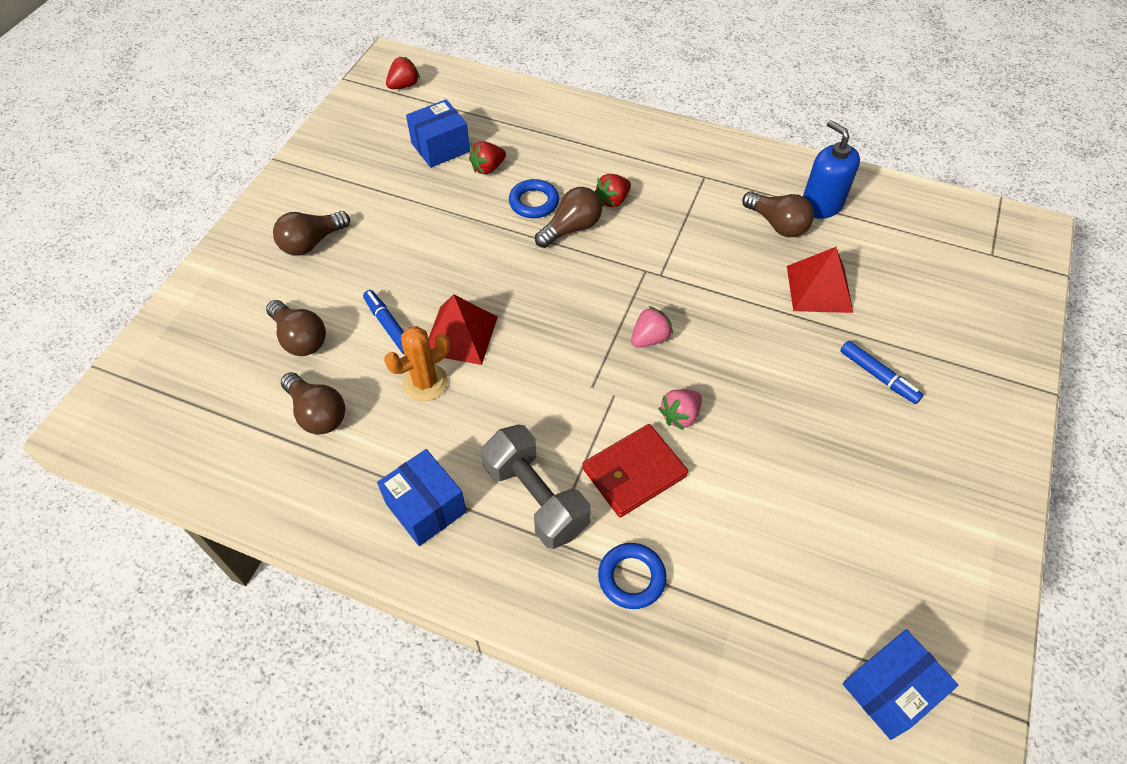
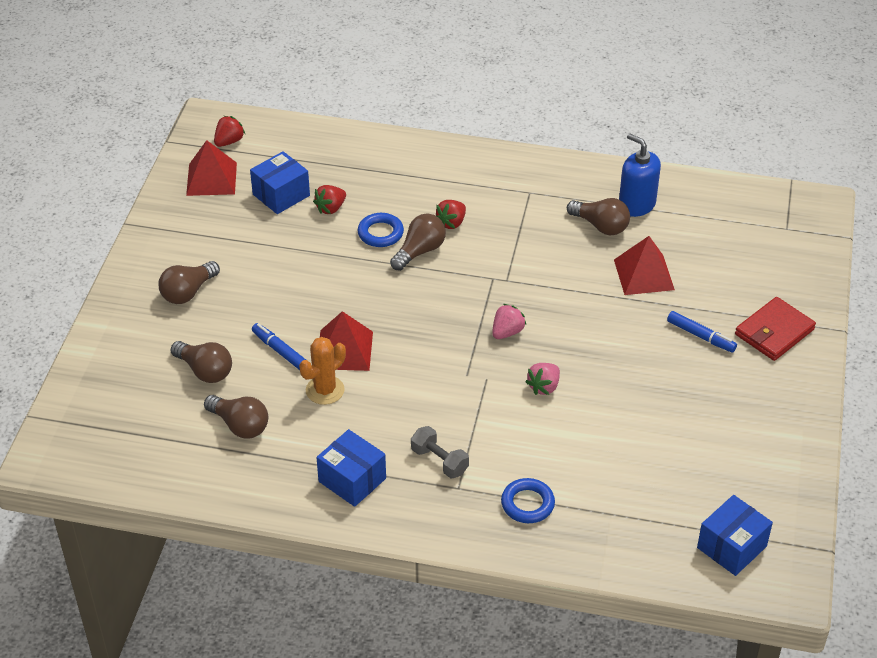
camera: 10 degrees left, 10 degrees down
grey dumbbell [481,425,591,549] -> grey dumbbell [411,426,469,478], size x0.61
red wallet [582,424,688,517] -> red wallet moved to [735,297,816,361]
none -> red pyramid [186,140,237,196]

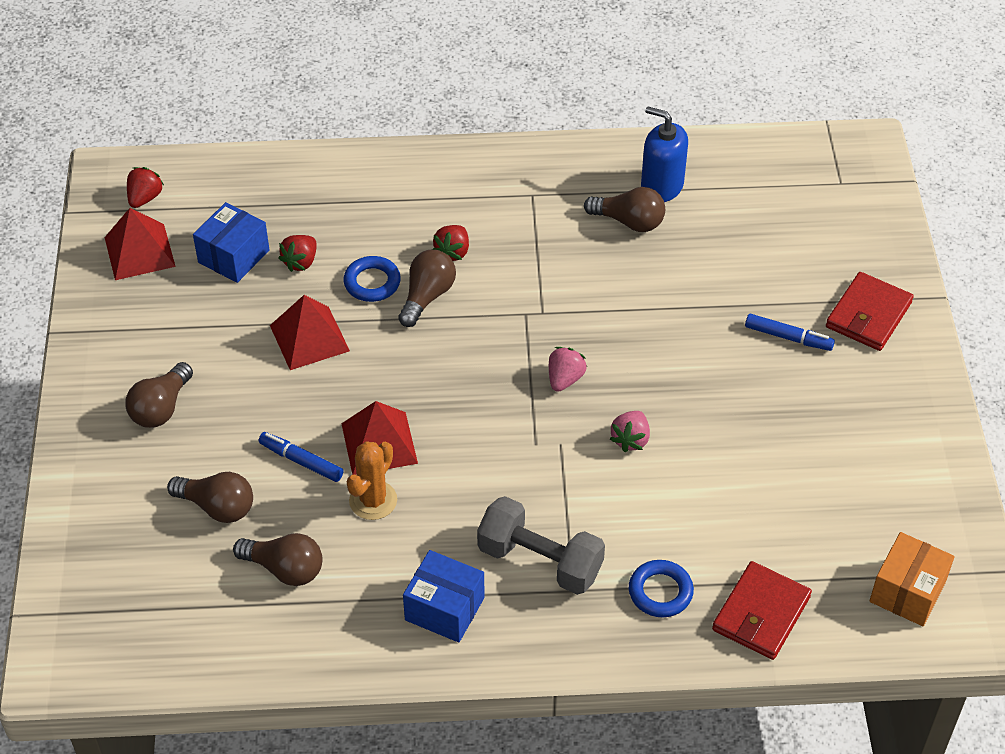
camera: 15 degrees left, 5 degrees up
grey dumbbell [411,426,469,478] -> grey dumbbell [477,496,605,595], size x1.65
red pyramid [614,236,675,295] -> red pyramid moved to [270,295,350,370]
blue box [697,495,773,576] -> orange box [870,532,955,626]
none -> red wallet [712,561,812,660]

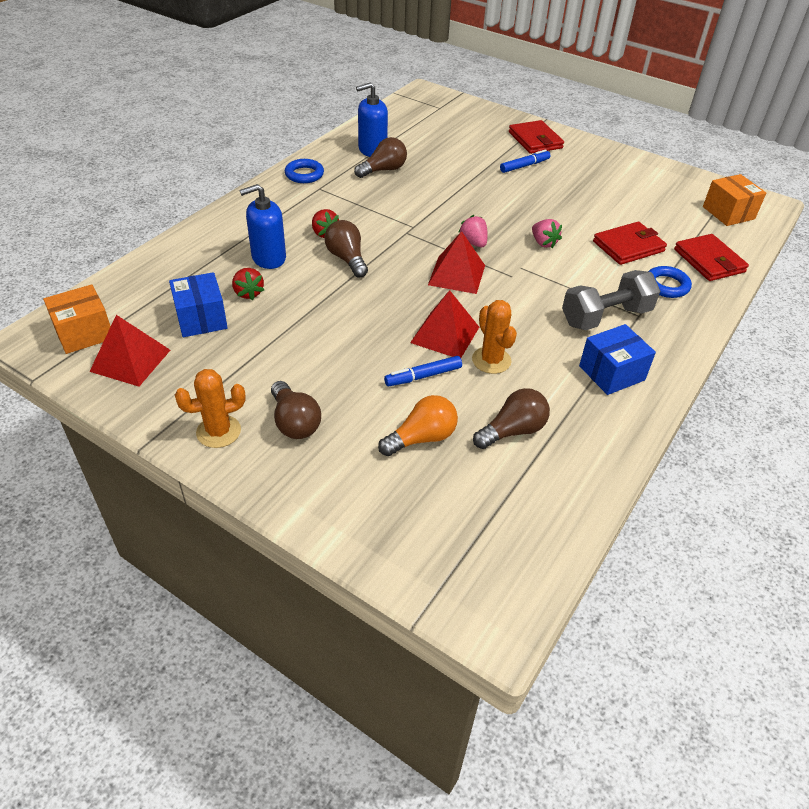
camera: 55 degrees left, 5 degrees down
red strawberry [127,167,164,208] -> orange box [43,284,111,354]
brown light bulb [167,472,253,523] -> orange light bulb [378,395,458,456]
red pyramid [270,295,350,370] -> red pyramid moved to [428,231,485,294]
blue ring [343,256,401,302] -> blue ring moved to [285,159,324,183]
none -> orange cactus [175,369,246,448]
none -> blue soap dispenser [240,184,286,269]
none -> red wallet [593,222,667,265]

